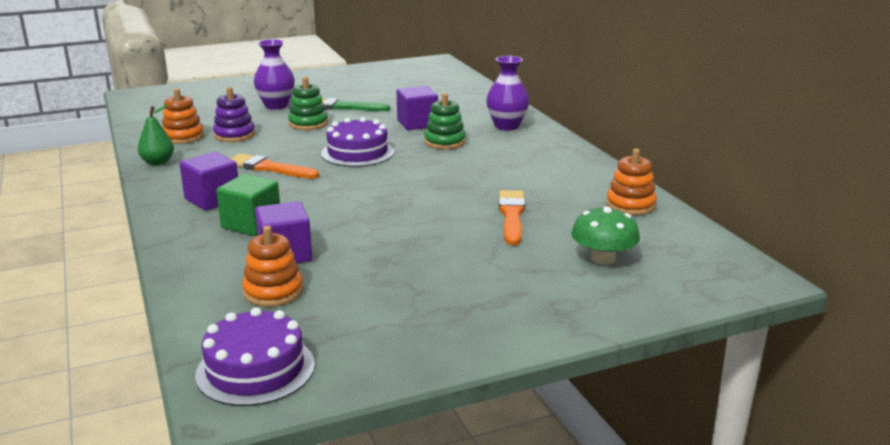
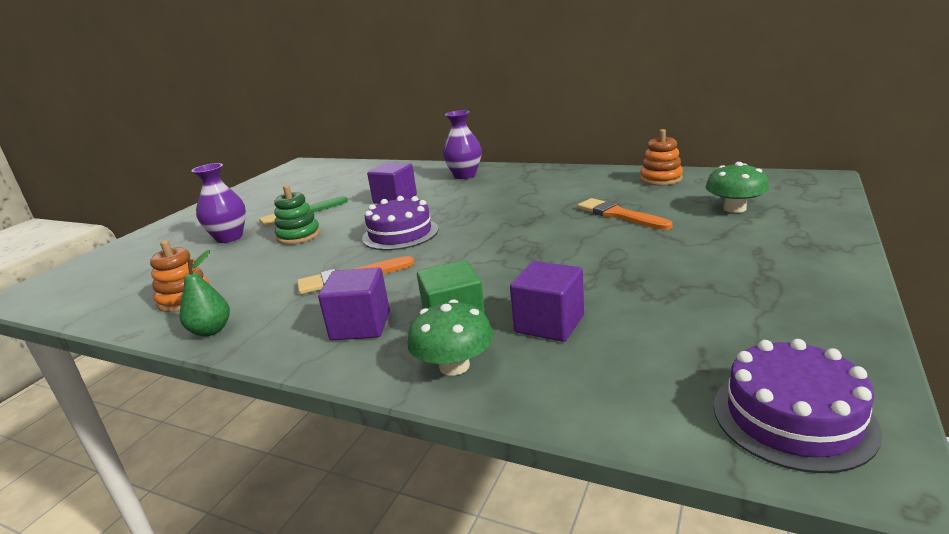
camera: 40 degrees left, 0 degrees up
purple stacking toy [213,87,255,142] -> none
orange stacking toy [242,226,303,307] -> none
green stacking toy [424,93,466,149] -> none
none -> green mushroom [407,299,494,376]

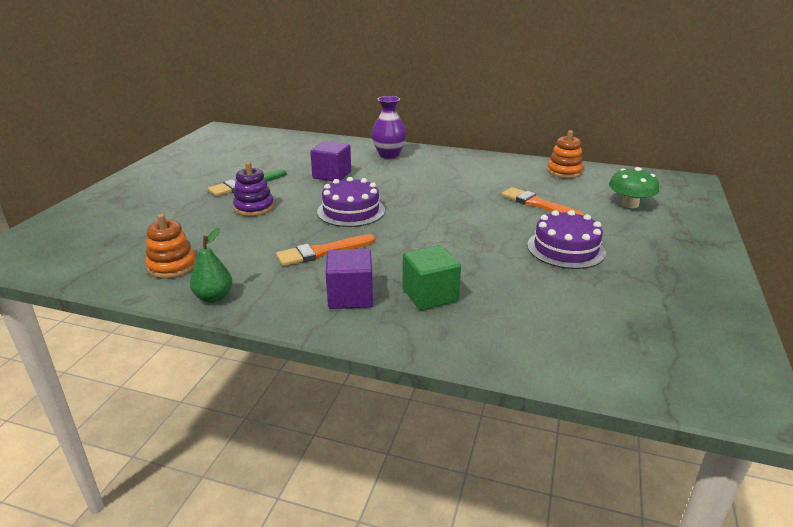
camera: 10 degrees left, 5 degrees up
purple vase [192,163,246,243] -> none
green stacking toy [274,185,320,245] -> purple stacking toy [233,162,274,216]
green mushroom [407,299,494,376] -> none
purple cube [510,261,584,342] -> none
purple cake [714,339,882,473] -> purple cake moved to [527,210,606,269]

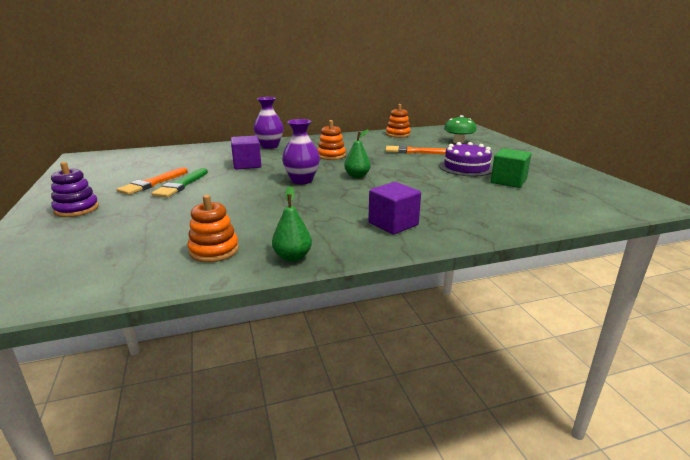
camera: 35 degrees left, 5 degrees down
purple stacking toy [233,162,274,216] -> purple stacking toy moved to [51,162,99,217]
orange brush [276,234,376,266] -> orange brush moved to [117,167,188,195]
purple cake [317,177,385,227] -> purple vase [282,119,320,184]
green cube [403,245,461,310] -> green cube moved to [491,148,532,188]
none -> orange stacking toy [317,120,346,160]
none -> green pear [344,129,371,178]

